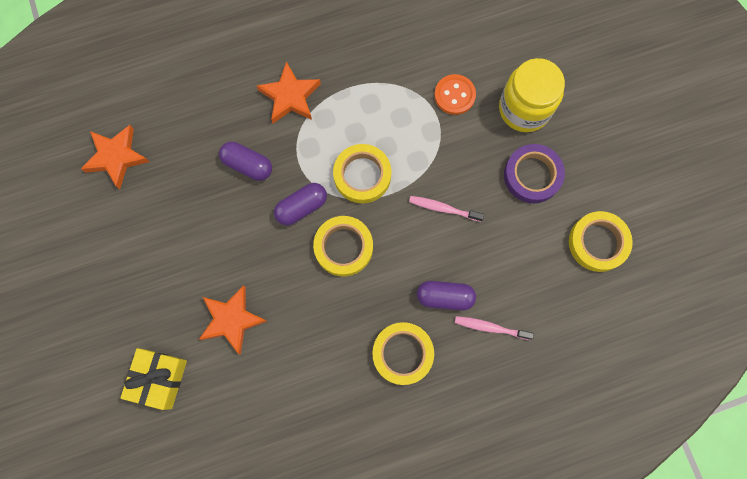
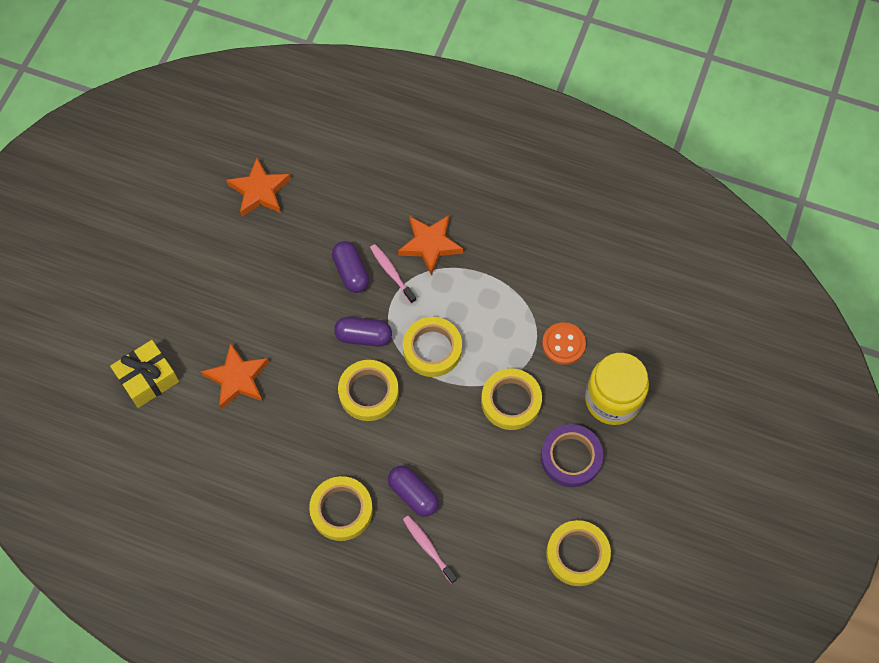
camera: 40 degrees right, 10 degrees down
pink toothbrush [409,196,484,222] -> pink toothbrush moved to [370,244,416,304]
none -> yellow tape [481,368,542,430]

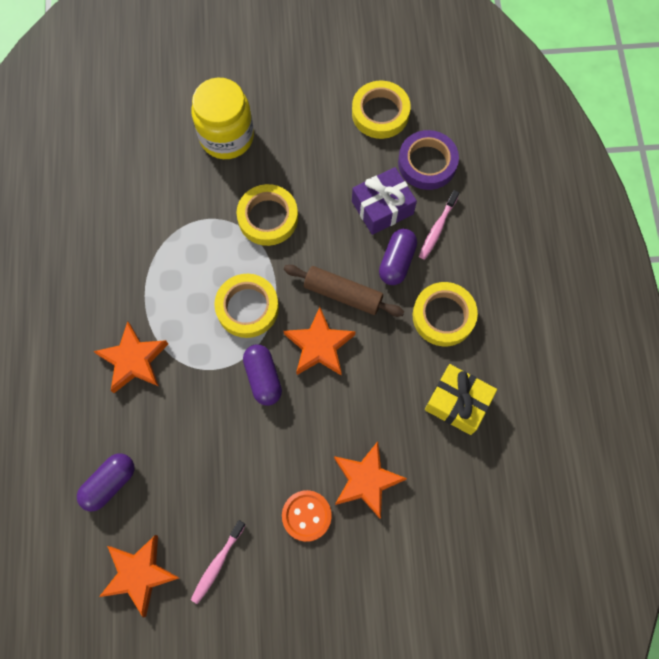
camera: 115 degrees left, 5 degrees up
yellow gift [110,340,179,408] -> yellow gift moved to [425,364,497,435]
purple capsule [332,241,369,293] -> purple capsule moved to [77,453,134,511]
yellow tape [338,360,399,421] -> orange star [284,307,356,375]
pink toothbrush [370,244,416,304] -> pink toothbrush moved to [191,520,246,604]
purple tape [541,424,603,487] -> purple tape moved to [398,130,459,190]
orange button [542,322,586,365] -> orange button moved to [282,490,332,542]
none -> brown rolling pin [284,265,404,317]
none -> purple gift [352,167,417,235]

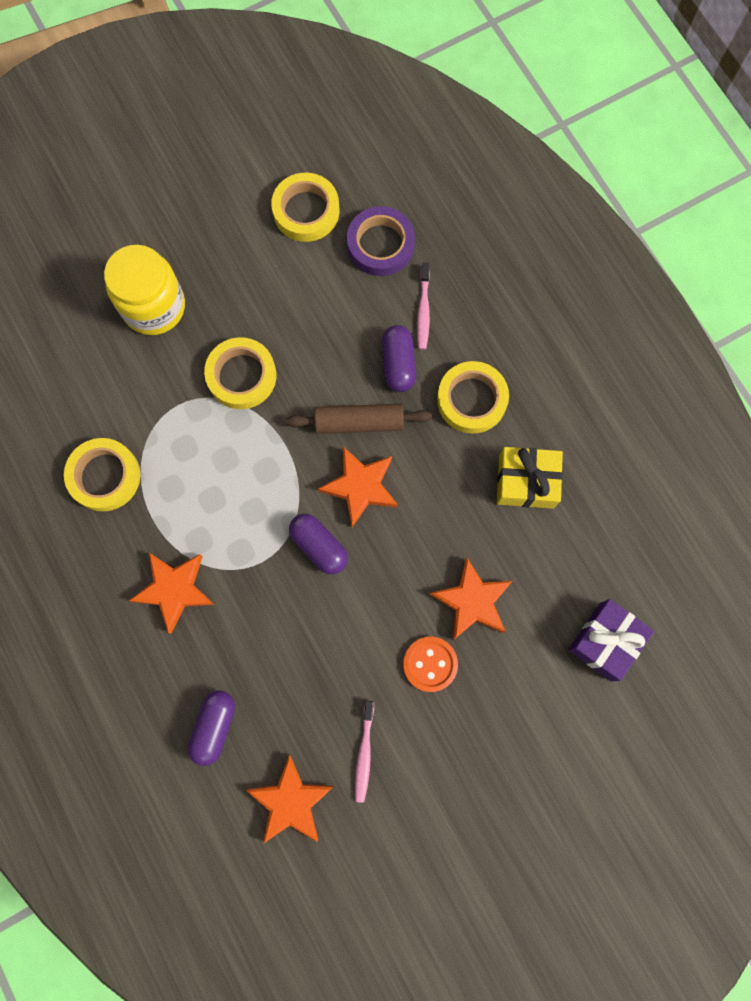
camera: 25 degrees left, 5 degrees up
yellow tape [214,274,279,338] -> yellow tape moved to [64,438,140,511]
purple gift [352,167,417,235] -> purple gift moved to [568,599,654,681]

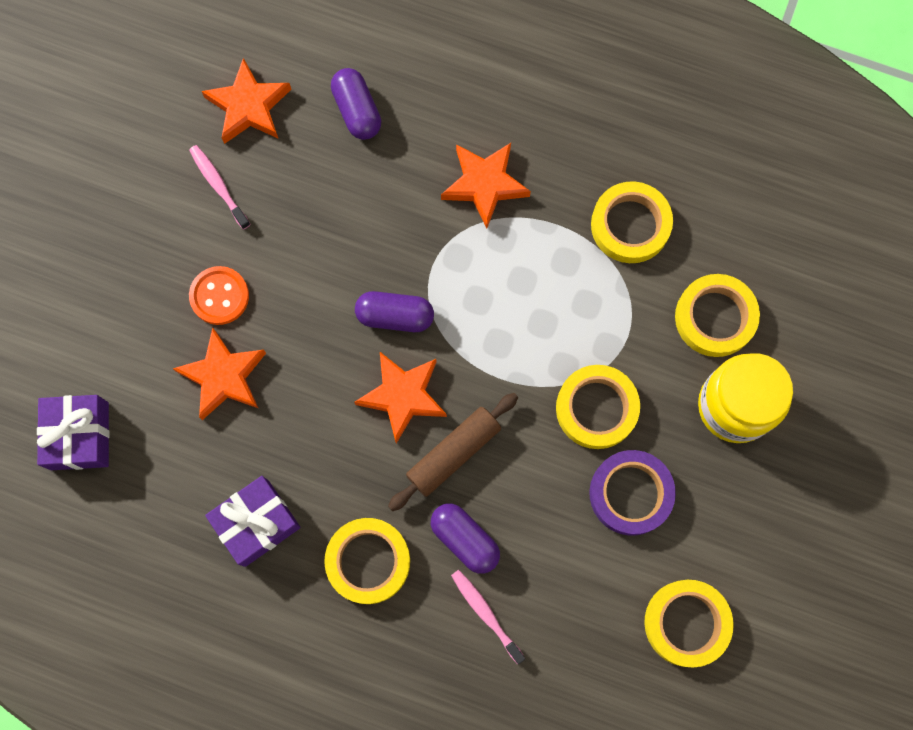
camera: 140 degrees right, 0 degrees up
purple tape [347,206,415,276] -> purple tape moved to [589,450,676,535]
yellow gift [497,447,563,509] -> purple gift [205,476,301,567]
none -> yellow tape [675,274,760,357]

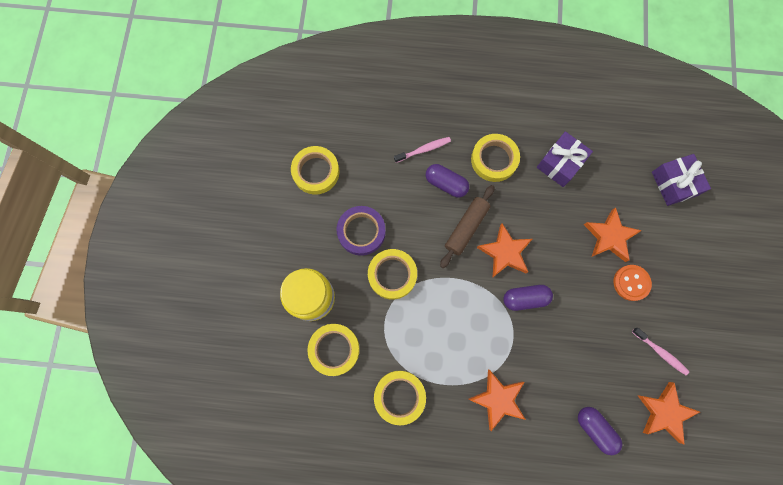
camera: 165 degrees right, 0 degrees up
pink toothbrush [451,570,525,664] -> pink toothbrush turned 60 degrees counterclockwise [394,137,451,163]

